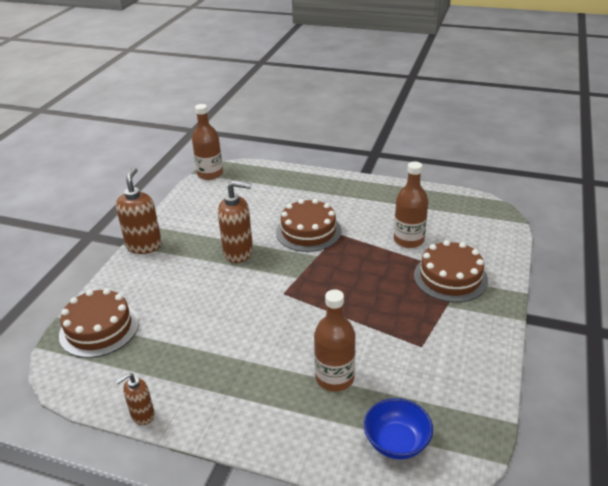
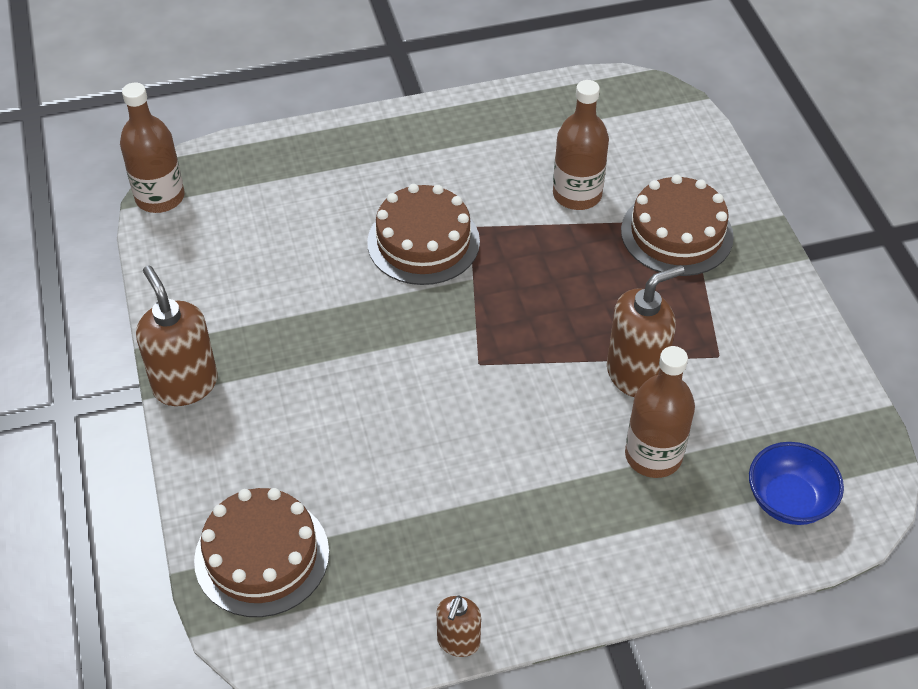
camera: 35 degrees left, 15 degrees up
brown soap dispenser [218,181,253,263] -> brown soap dispenser moved to [607,265,684,397]

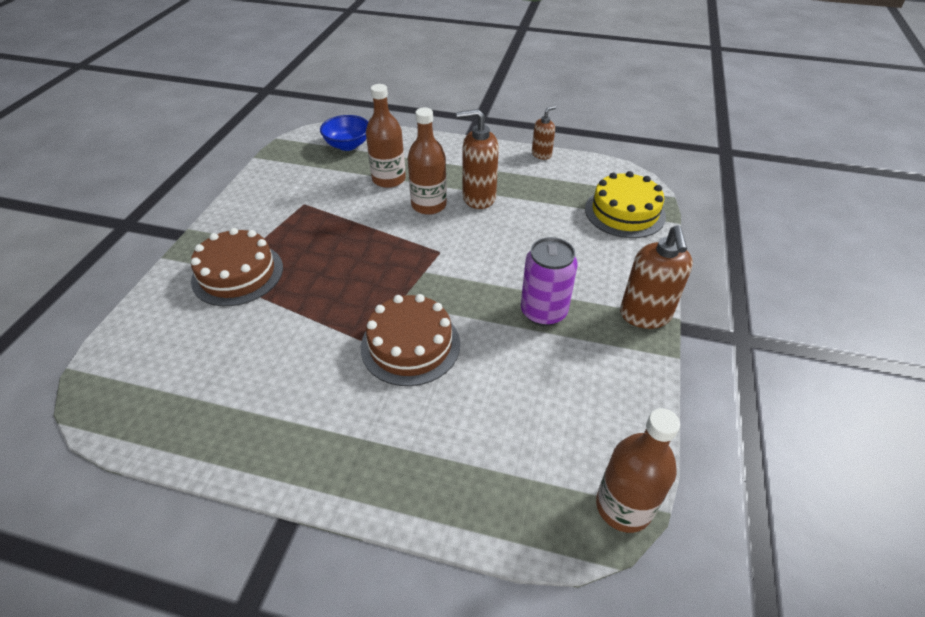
camera: 150 degrees left, 5 degrees down
brown cake [194,488,329,617] -> yellow cake [585,171,666,238]
brown bottle [553,80,609,210] -> brown bottle moved to [407,108,447,215]
brown soap dispenser [607,265,684,397] -> brown soap dispenser moved to [456,109,499,209]
none -> purple can [521,237,578,326]

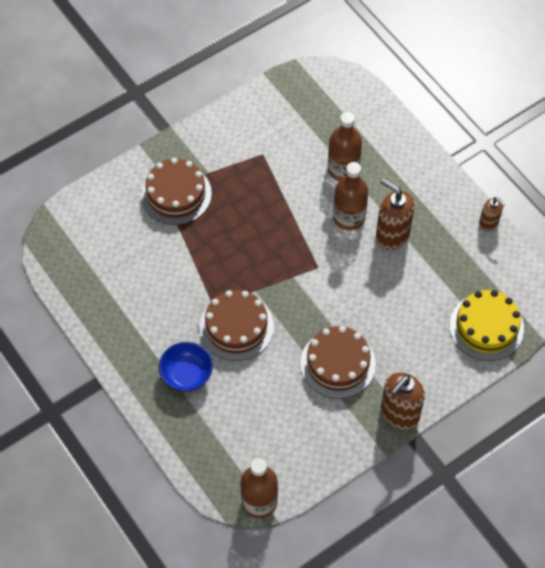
camera: 40 degrees right, 15 degrees up
blue bowl [320,115,368,151] -> blue bowl moved to [159,342,213,392]
purple can [521,237,578,326] -> brown cake [300,326,376,399]
brown soap dispenser [532,106,556,160] -> brown soap dispenser turned 45 degrees clockwise [479,197,506,231]

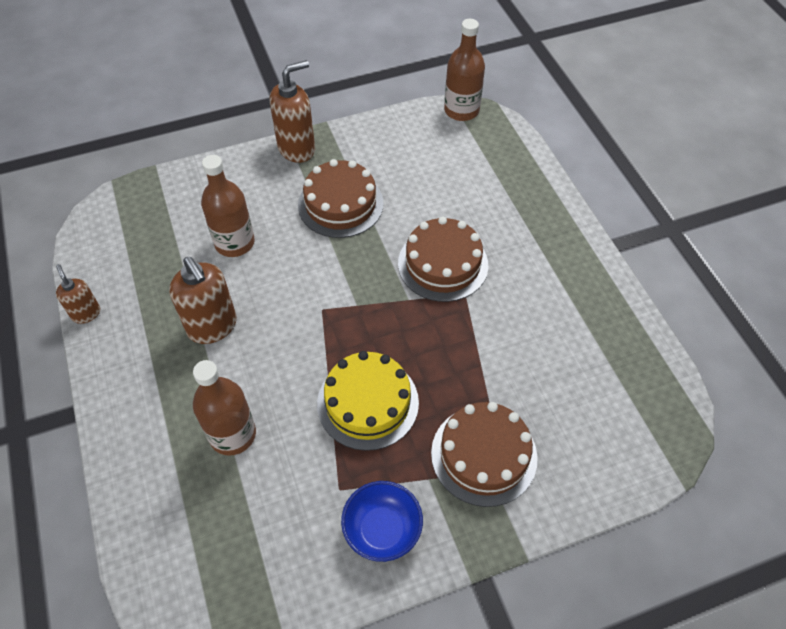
camera: 165 degrees left, 5 degrees down
blue bowl [159,342,213,392] -> blue bowl moved to [341,481,423,562]
brown bottle [333,162,368,230] -> brown bottle moved to [201,155,255,257]
yellow cake [450,290,524,361] -> yellow cake moved to [317,351,419,451]

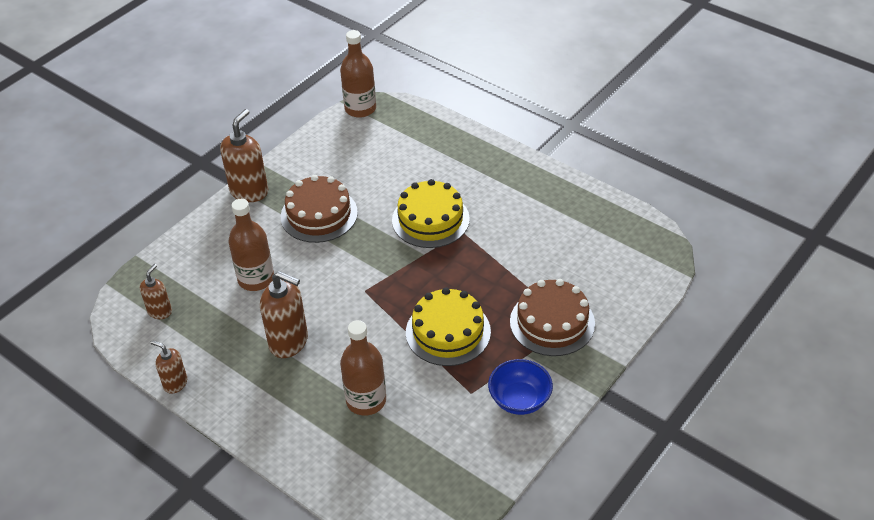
camera: 30 degrees left, 10 degrees down
brown cake [398,216,488,302] -> yellow cake [392,179,470,248]
none -> brown soap dispenser [140,264,172,319]

